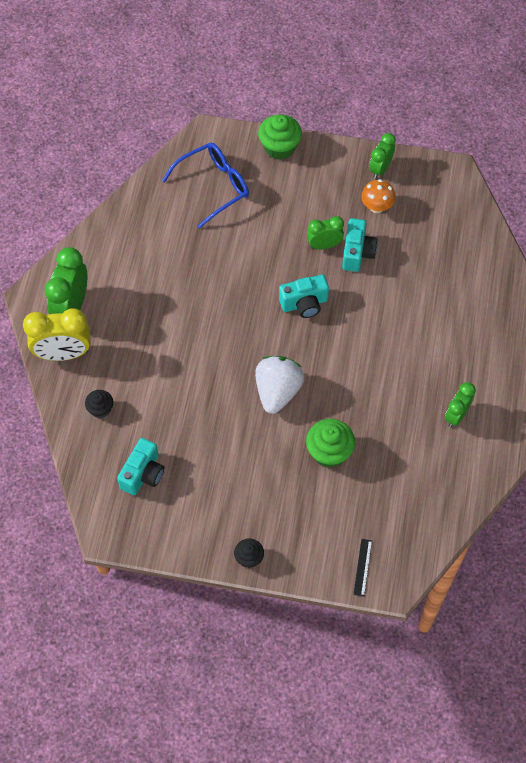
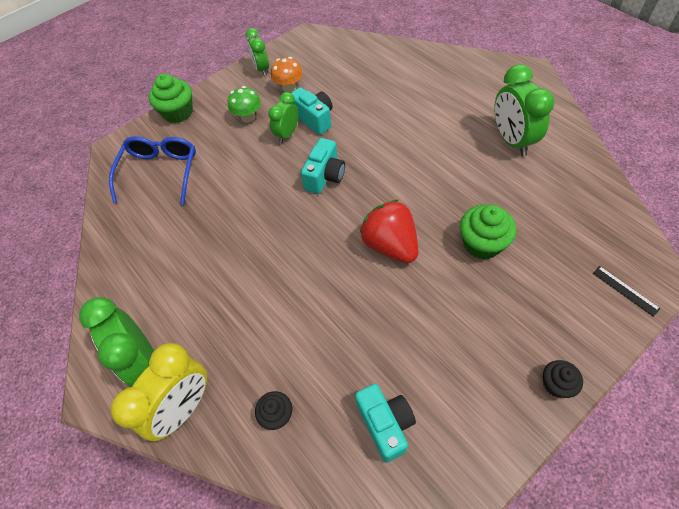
camera: 45 degrees left, 5 degrees down
white strawberry [255,356,305,414] -> red strawberry [360,200,419,263]
green clock [445,382,476,427] -> green clock [494,64,555,156], size x1.64
none -> green mushroom [228,86,261,123]

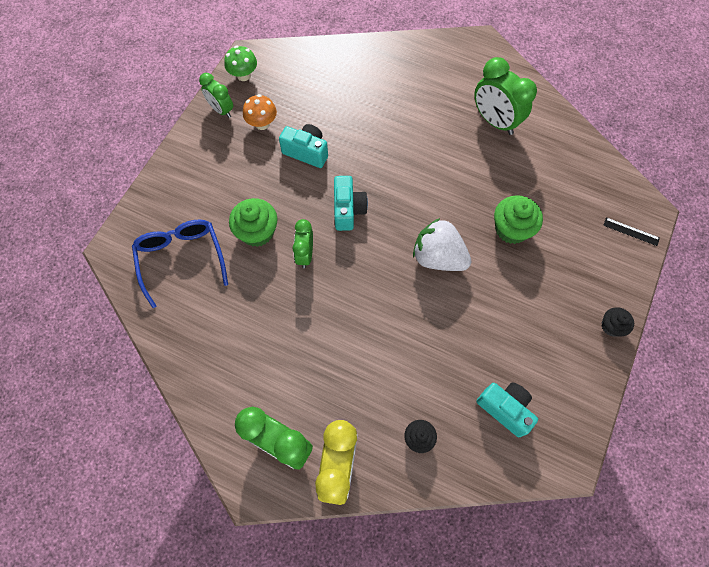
camera: 30 degrees left, 10 degrees up
green cupcake [149,74,193,123] -> green cupcake moved to [229,198,278,247]
green mushroom [228,86,261,123] -> green mushroom moved to [224,46,257,81]
green clock [268,92,298,143] -> green clock moved to [293,219,313,268]
red strawberry [360,200,419,263] -> white strawberry [413,218,472,271]

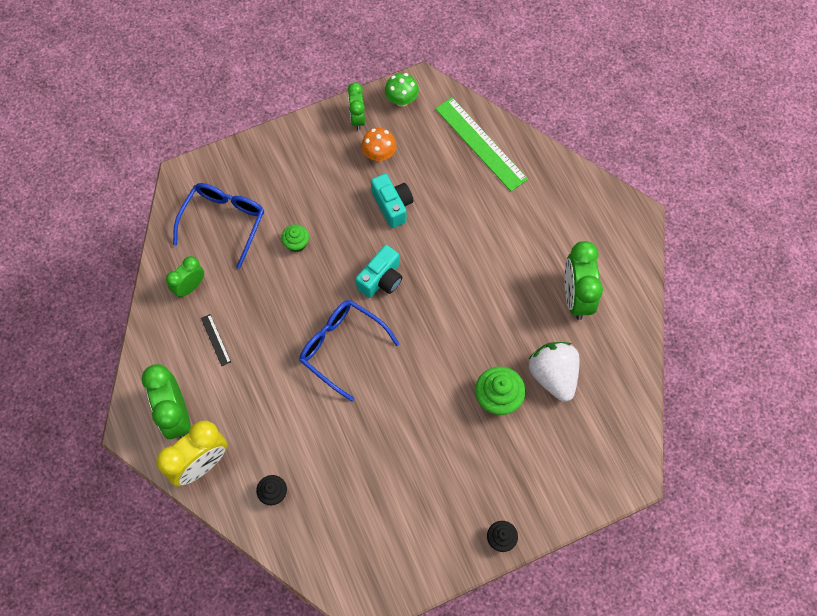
camera: 40 degrees right, 0 degrees up
green cupcake [229,198,278,247] -> green cupcake [281,224,309,252], size x0.59
green clock [293,219,313,268] -> green clock moved to [166,256,204,297]
white strawberry [413,218,472,271] -> white strawberry moved to [529,342,580,402]
turquoise camera [476,382,538,437] -> none
black ruler [603,217,660,246] -> black ruler moved to [201,314,231,366]
none -> blue glasses [299,300,399,402]
none -> green ruler [435,97,528,191]

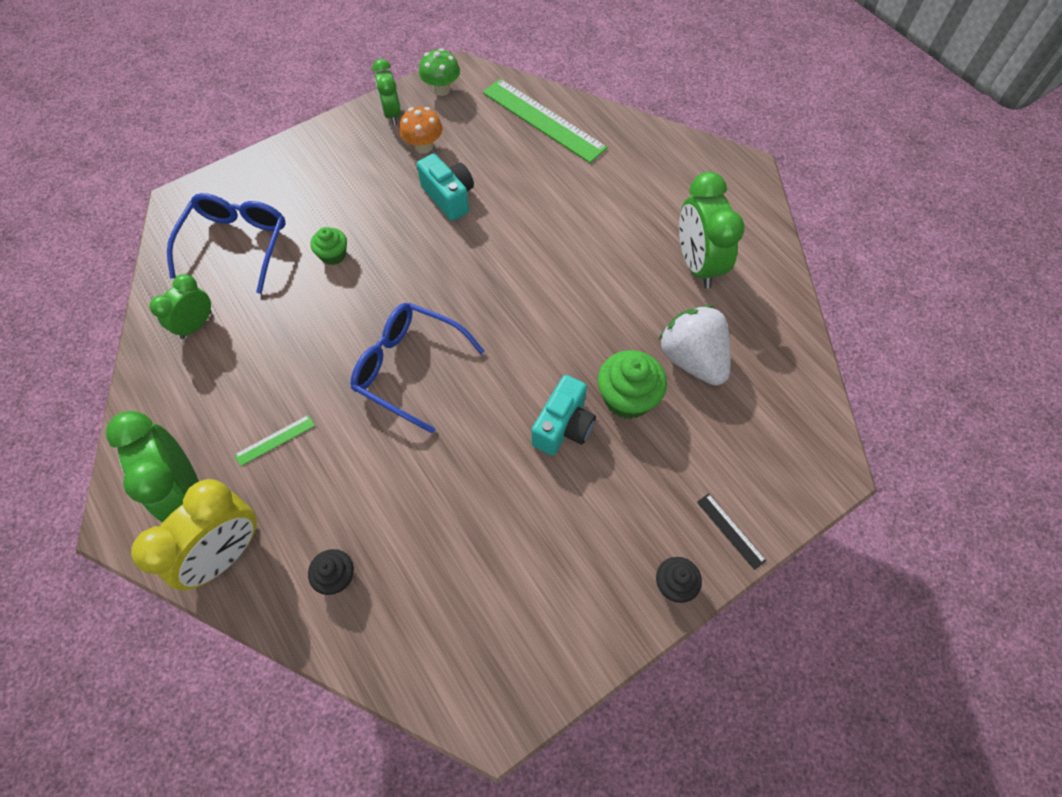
camera: 10 degrees left, 5 degrees down
black ruler [201,314,231,366] -> black ruler moved to [697,493,766,570]
turquoise camera [356,245,402,298] -> turquoise camera moved to [532,375,596,456]
none -> green ruler [234,415,315,466]

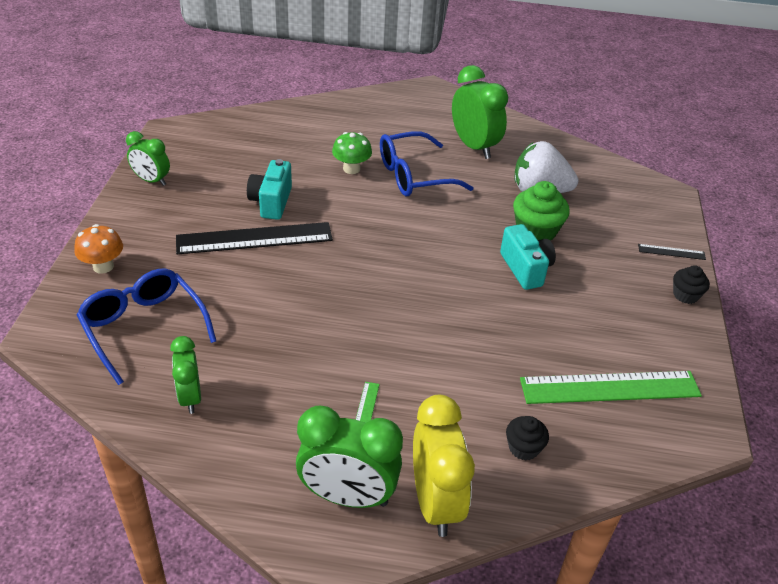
camera: 50 degrees left, 20 degrees down
green cupcake [311,227,347,265] -> none
blue glasses [350,303,485,433] -> blue glasses moved to [380,131,474,196]
orange mushroom [399,107,443,154] -> orange mushroom moved to [74,224,123,274]
turquoise camera [417,153,474,221] -> turquoise camera turned 90 degrees counterclockwise [247,159,292,220]
green mushroom [419,48,460,96] -> green mushroom moved to [332,132,372,174]
green ruler [483,79,607,163] -> green ruler moved to [520,371,702,404]
green clock [679,172,744,289] -> green clock turned 150 degrees counterclockwise [452,65,508,159]
none -> black ruler [176,222,333,254]

